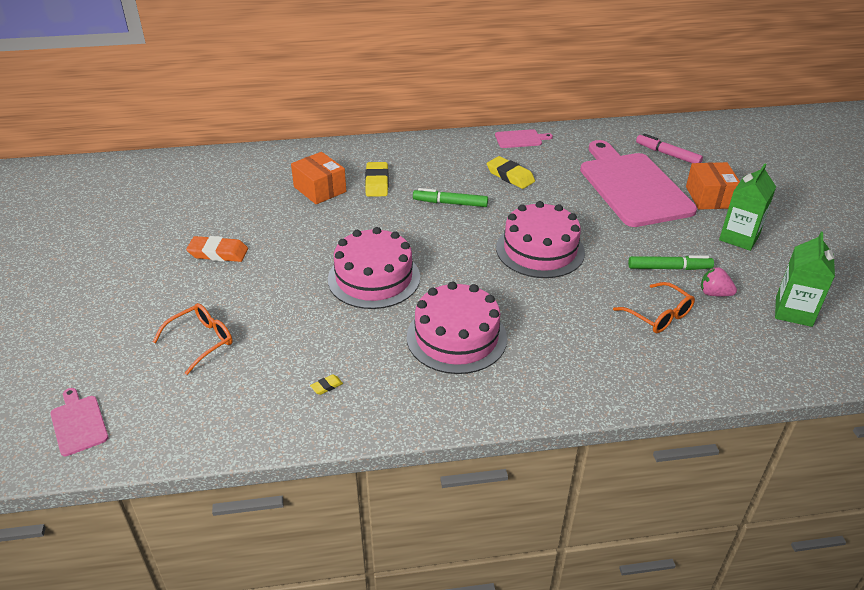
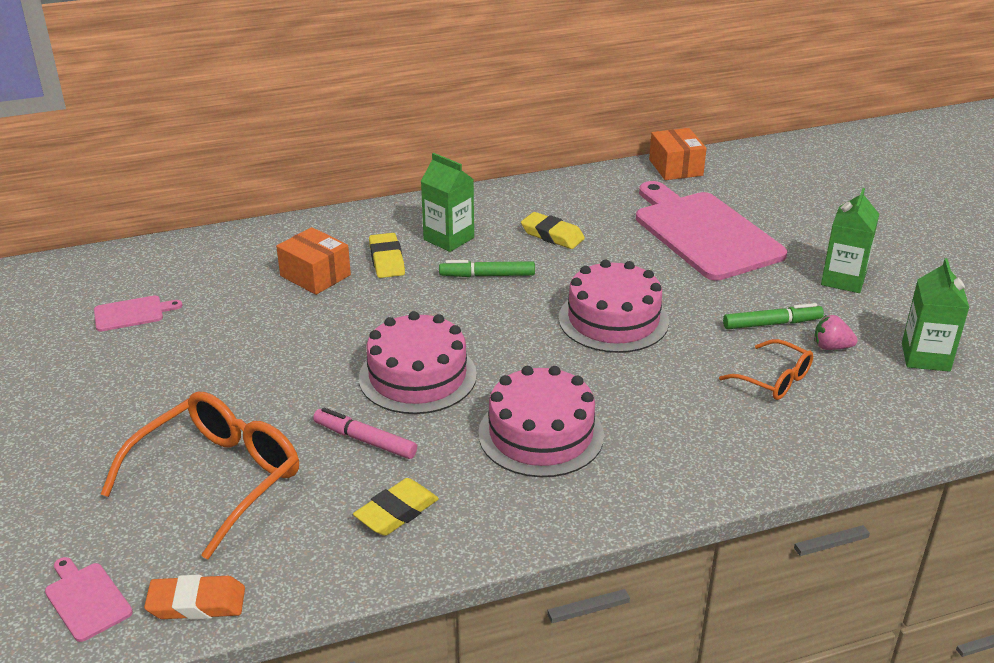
camera: 10 degrees left, 5 degrees down
orange glasses [153,303,232,375] -> orange glasses [101,392,299,560], size x1.82
orange eraser [186,236,248,262] -> orange eraser moved to [144,575,245,620]
yellow eraser [310,374,343,395] -> yellow eraser [353,478,439,536], size x2.17
pink cutting board [495,129,553,148] -> pink cutting board moved to [94,296,182,332]
pink marker [636,133,703,163] -> pink marker moved to [313,408,417,459]
orange box [686,162,740,210] -> orange box moved to [649,128,707,180]
none -> green carton [421,153,474,252]

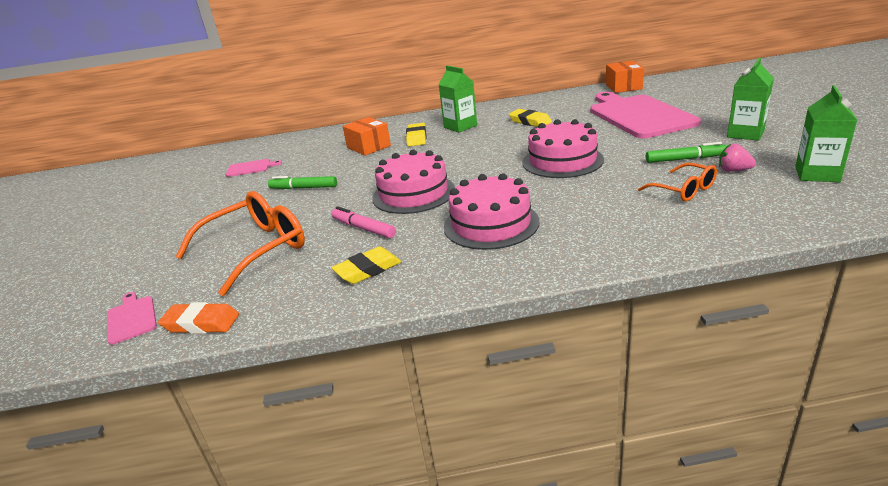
camera: 15 degrees right, 5 degrees down
green marker [439,260,535,277] -> green marker moved to [268,176,337,189]

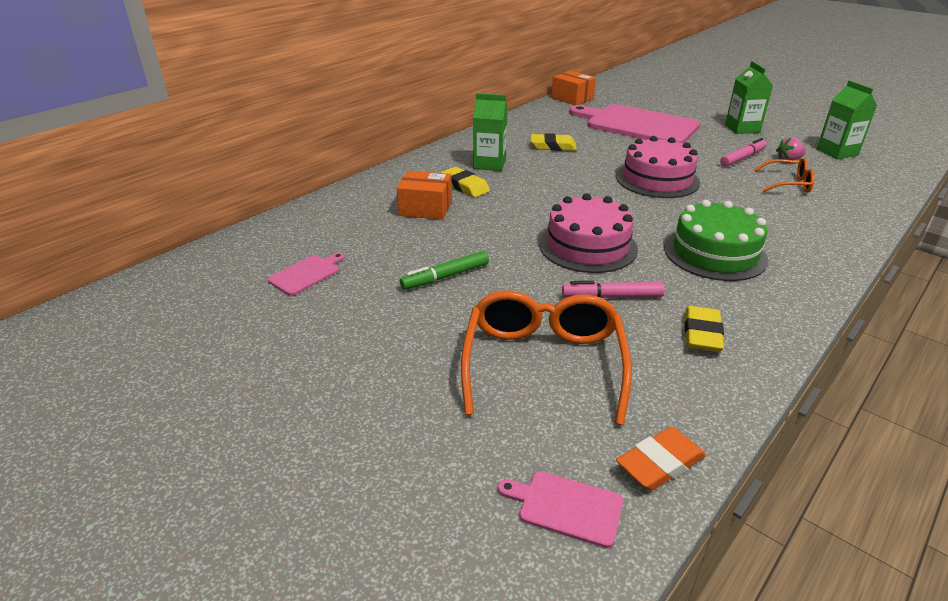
camera: 45 degrees left, 5 degrees up
pink cake [444,173,539,250] -> green cake [664,200,768,281]
green marker [646,142,727,163] -> pink marker [720,138,767,167]

